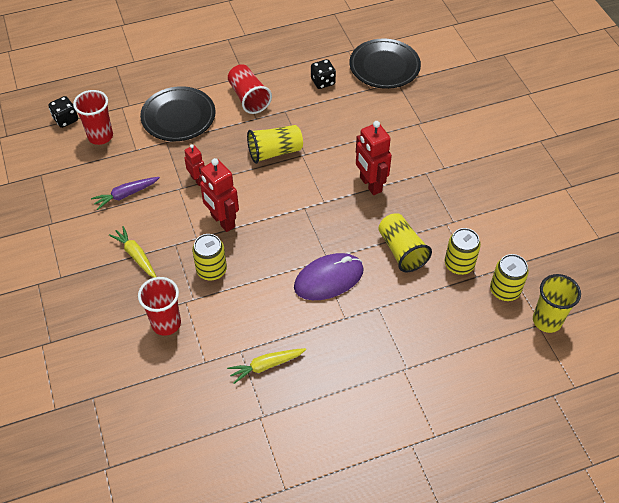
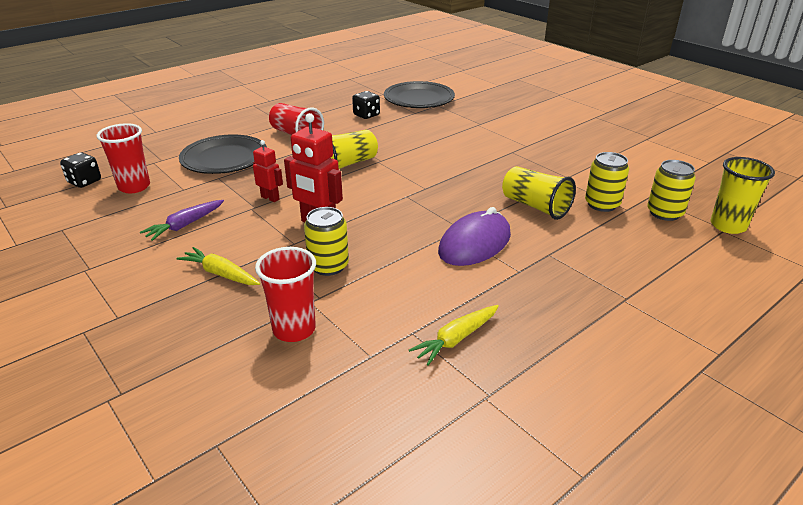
camera: 20 degrees left, 20 degrees down
red robot [356,121,392,195] -> none

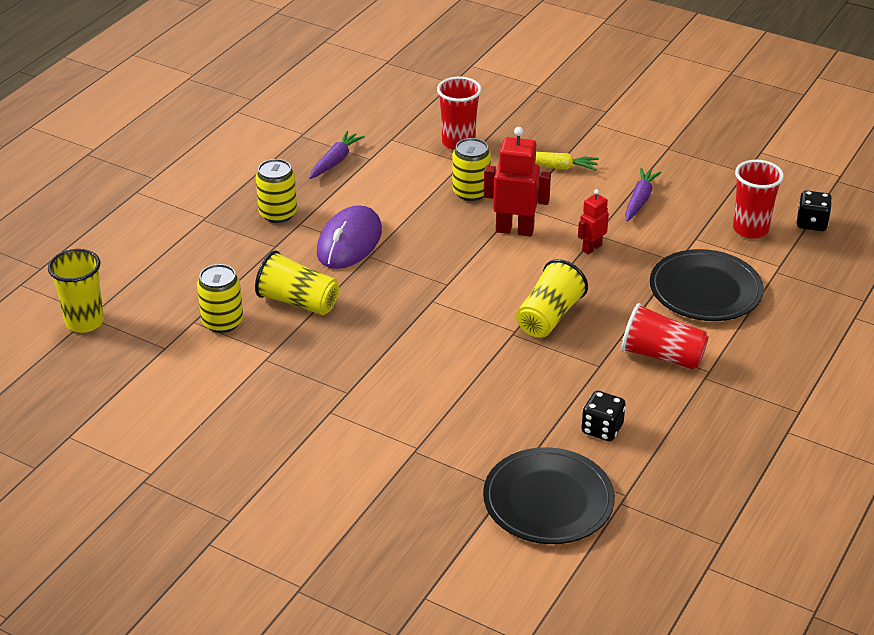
camera: 160 degrees right, 5 degrees up
red robot [253,140,283,202] -> red robot turned 120 degrees clockwise [578,189,609,255]
yellow carrot [409,305,499,366] -> purple carrot [309,131,365,179]
yellow can [647,160,696,221] -> yellow can moved to [256,159,297,223]

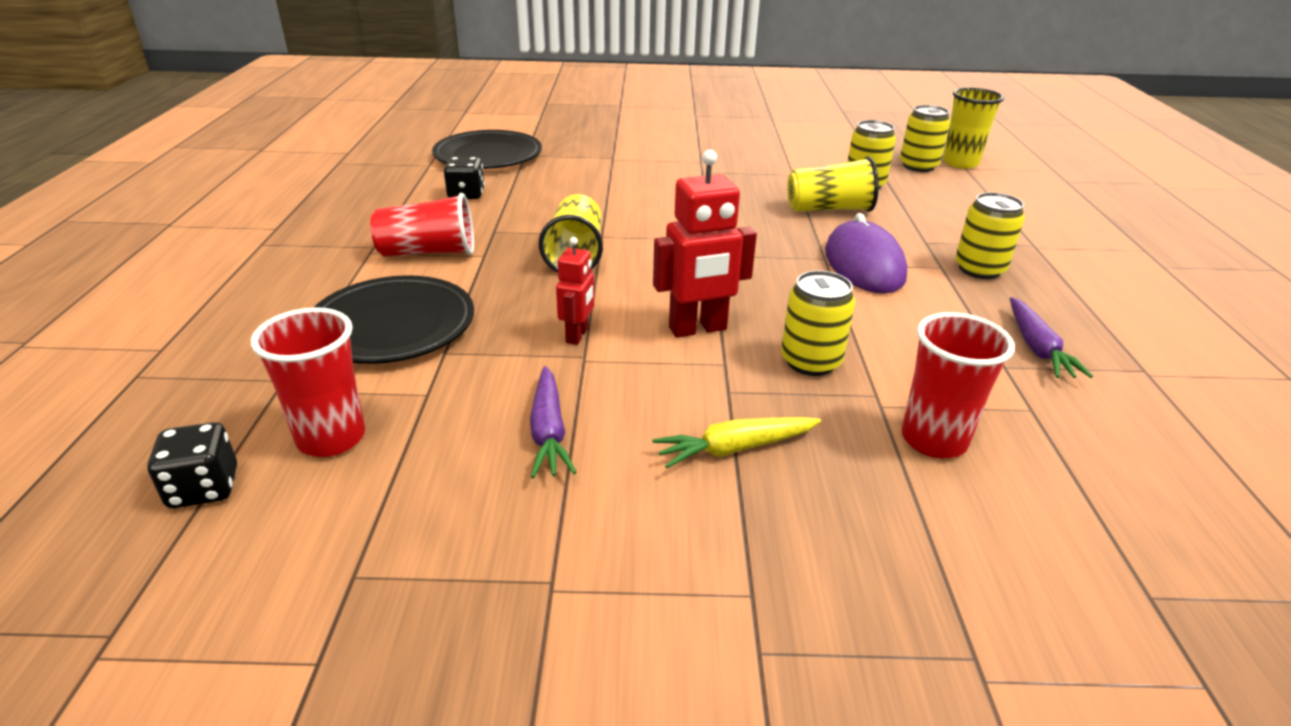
camera: 150 degrees right, 5 degrees down
none -> yellow can [900,105,950,172]

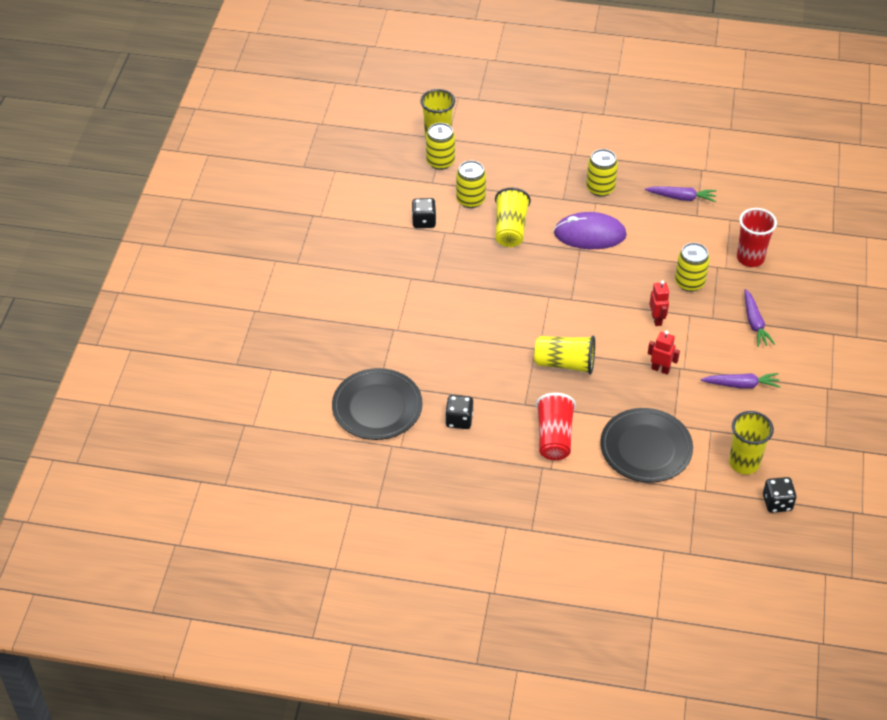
camera: 80 degrees left, 15 degrees up
red cup [251,307,365,457] -> yellow cup [729,411,774,474]
yellow carrot [652,417,821,468] -> purple carrot [744,289,775,347]
red robot [653,150,757,338] -> red robot [649,280,670,326], size x0.58
none -> black dice [412,198,436,228]

